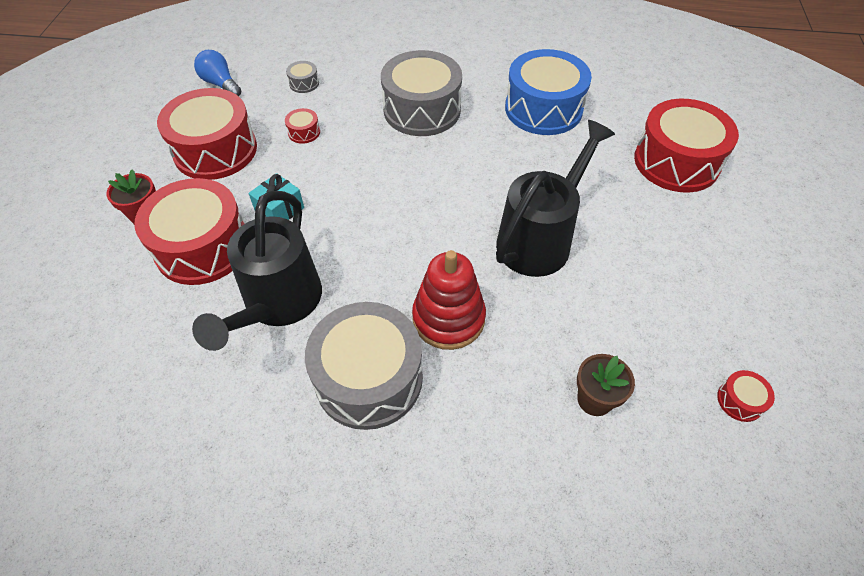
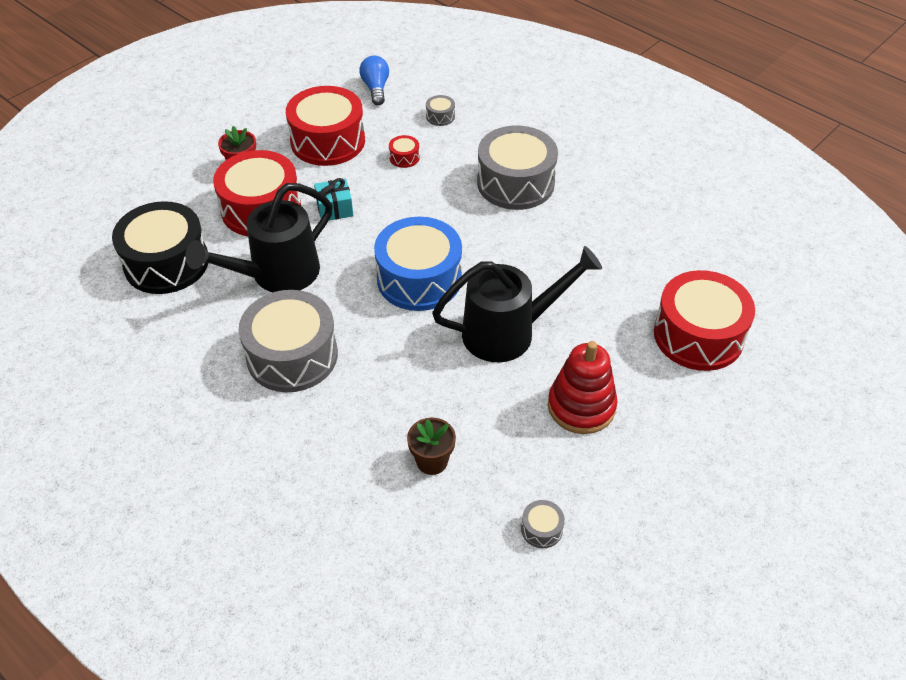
camera: 35 degrees right, 5 degrees down
red stacking toy [412,250,486,350] -> red stacking toy moved to [548,341,617,434]
blue drum [505,49,592,135] -> blue drum moved to [374,217,462,311]
red drum [717,370,775,422] -> grey drum [521,500,565,548]
none -> black drum [112,201,208,294]

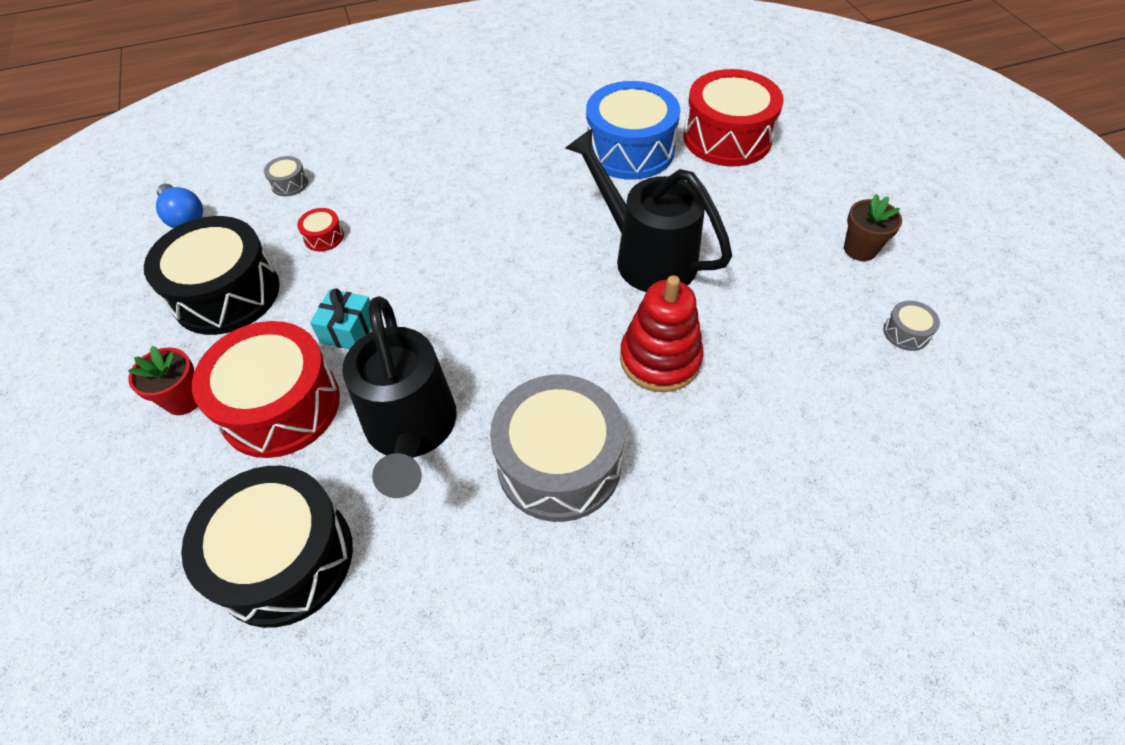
camera: 60 degrees left, 5 degrees up
red drum [286,86,365,166] -> black drum [144,216,280,335]
blue light bulb [359,56,389,105] -> blue light bulb turned 150 degrees counterclockwise [156,184,203,228]
blue drum [374,217,462,311] -> blue drum moved to [586,81,680,180]
brown flower pot [407,418,456,475] -> brown flower pot moved to [844,194,902,261]
black watering can [432,246,602,362] -> black watering can turned 60 degrees counterclockwise [565,128,732,292]
grey drum [477,126,558,210] -> none
red stacking toy [548,341,617,434] -> red stacking toy moved to [620,275,704,392]

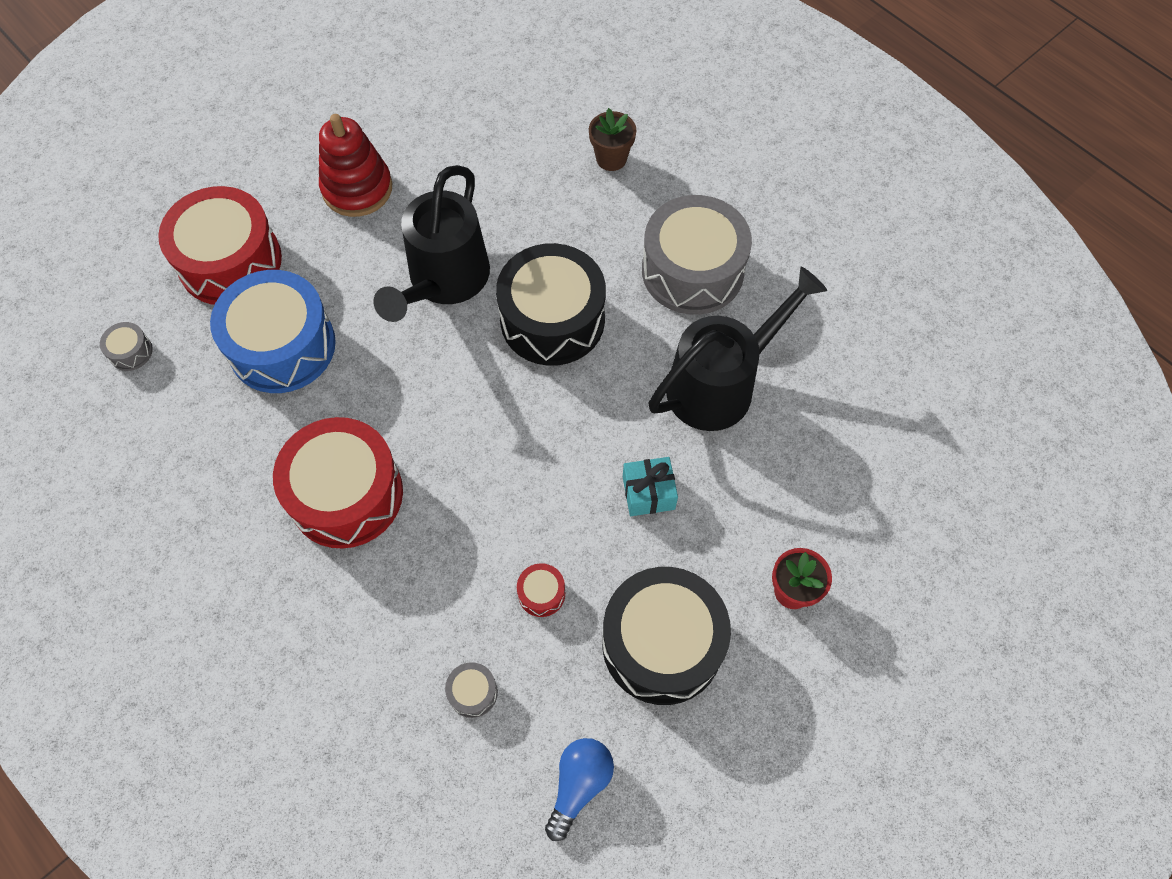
camera: 115 degrees left, 10 degrees up
black drum [181,466,353,628] -> black drum moved to [496,243,606,366]
red drum [192,321,340,458] -> red drum moved to [273,417,403,549]
red stacking toy [620,275,704,392] -> red stacking toy moved to [319,114,392,217]
brown flower pot [844,194,902,261] -> brown flower pot moved to [589,108,636,171]
grey drum [883,301,940,351] -> grey drum moved to [100,322,153,371]

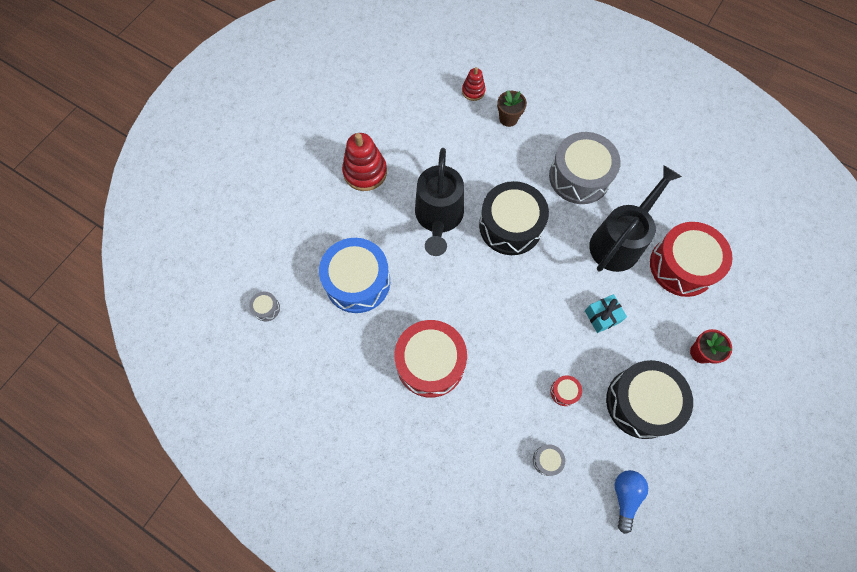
camera: 15 degrees left, 5 degrees up
red drum [158,186,282,305] -> red drum moved to [650,222,733,297]
none -> red stacking toy [462,67,486,101]

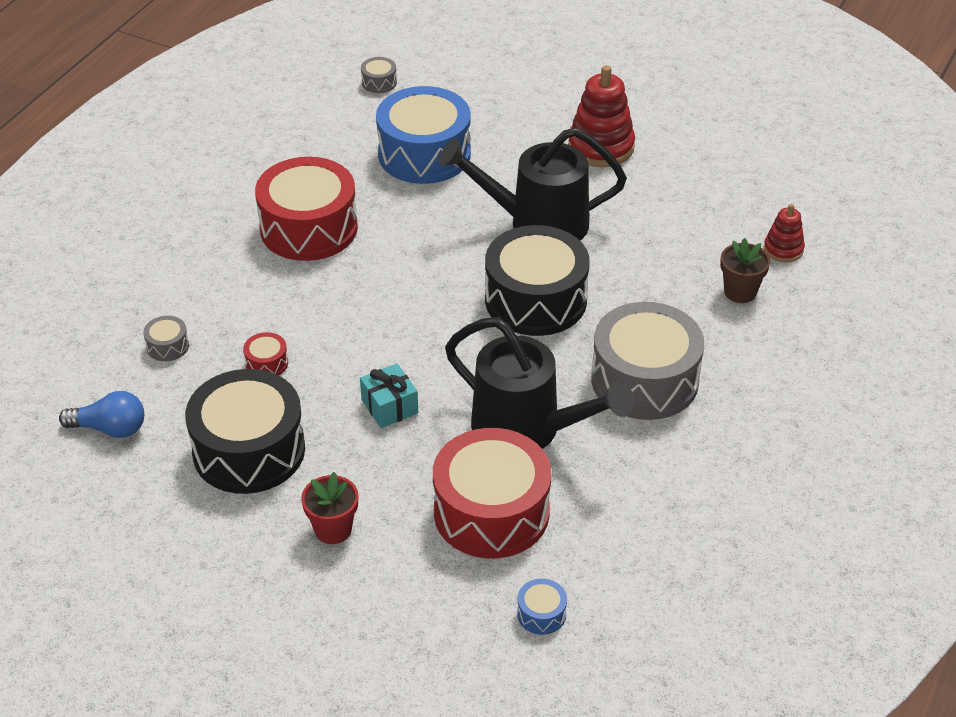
camera: 85 degrees right, 25 degrees down
none -> blue drum [517,579,567,635]

